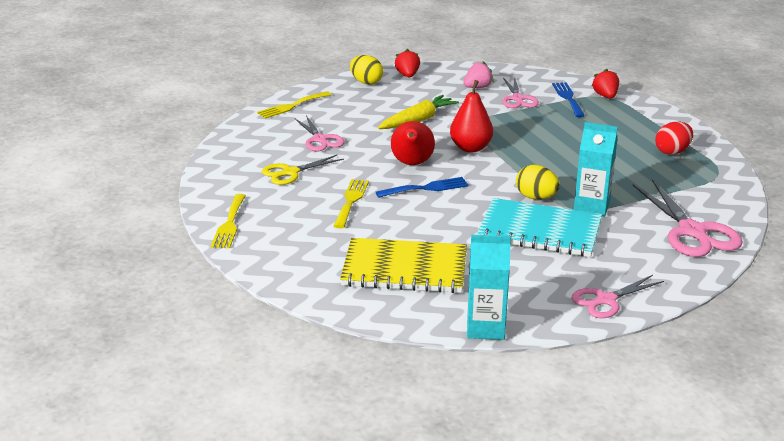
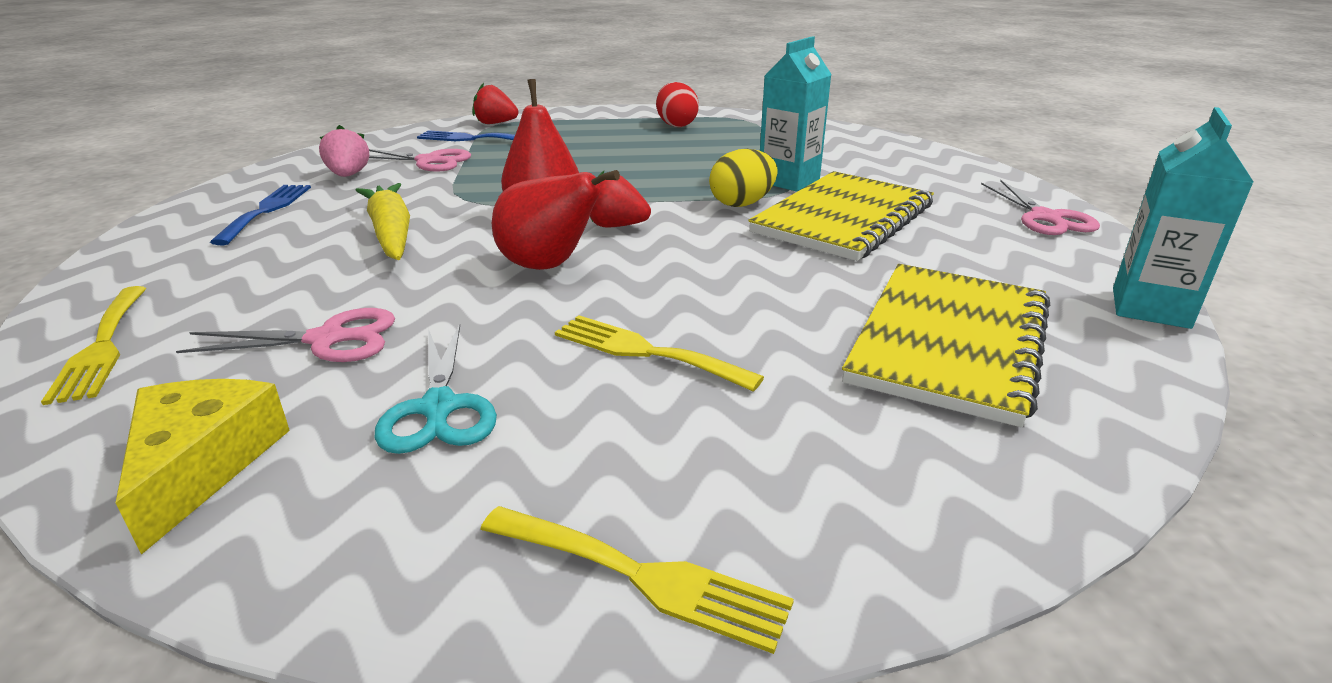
camera: 70 degrees left, 0 degrees up
yellow scissors [262,154,344,185] -> turquoise scissors [375,324,497,454]
yellow egg [350,55,383,85] -> none
blue fork [376,177,469,198] -> blue fork moved to [210,185,311,245]
red strawberry [395,49,420,77] -> red strawberry moved to [590,171,651,228]
turquoise notebook [477,198,602,257] -> yellow notebook [748,171,934,261]
pink scissors [633,179,743,257] -> none
none -> yellow cheese [115,379,290,555]

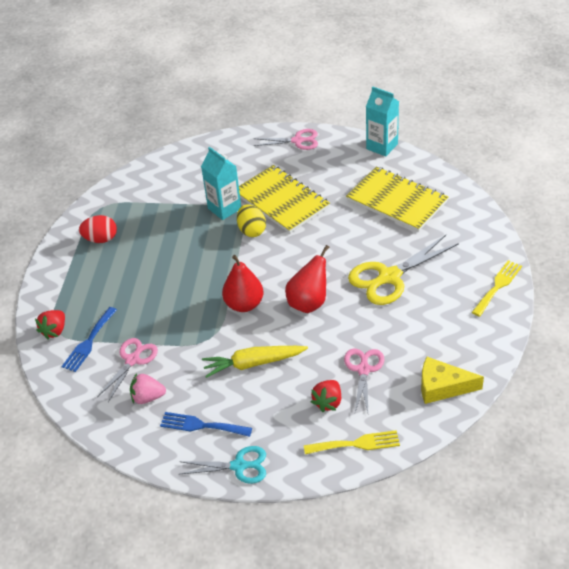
camera: 75 degrees left, 15 degrees up
turquoise scissors [375,324,497,454] -> turquoise scissors moved to [179,446,266,484]
yellow fork [555,315,764,391] -> yellow scissors [348,235,459,305]
red strawberry [590,171,651,228] -> red strawberry moved to [311,380,341,412]

